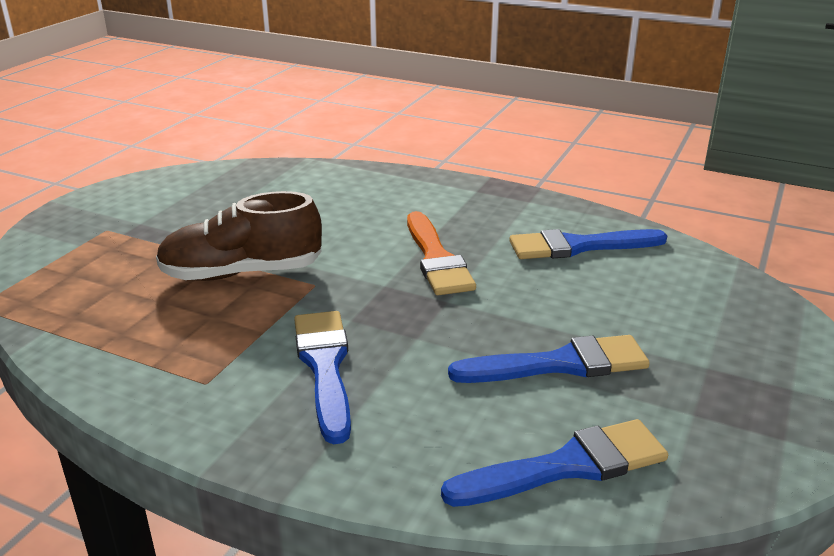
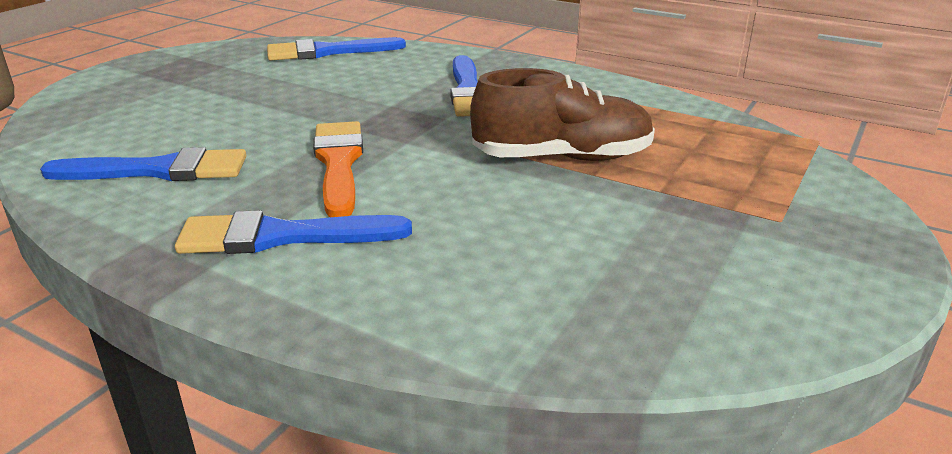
camera: 175 degrees left, 0 degrees up
blue brush [448,335,650,383] -> blue brush moved to [175,210,412,254]

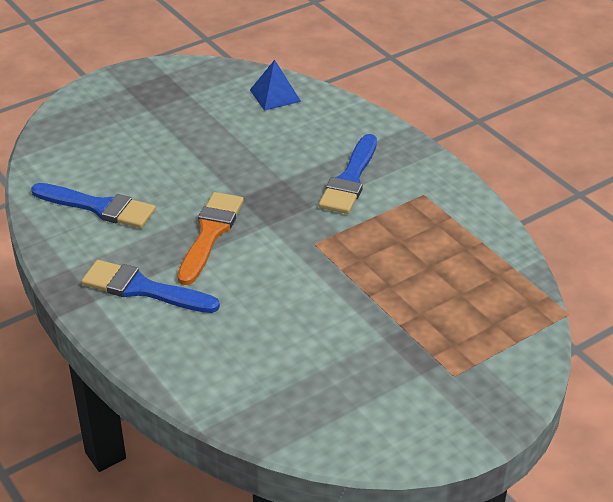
camera: 25 degrees right, 10 degrees up
blue brush [267,37,406,60] -> blue pyramid [250,60,301,111]
brown shoe [470,68,655,161] -> none

